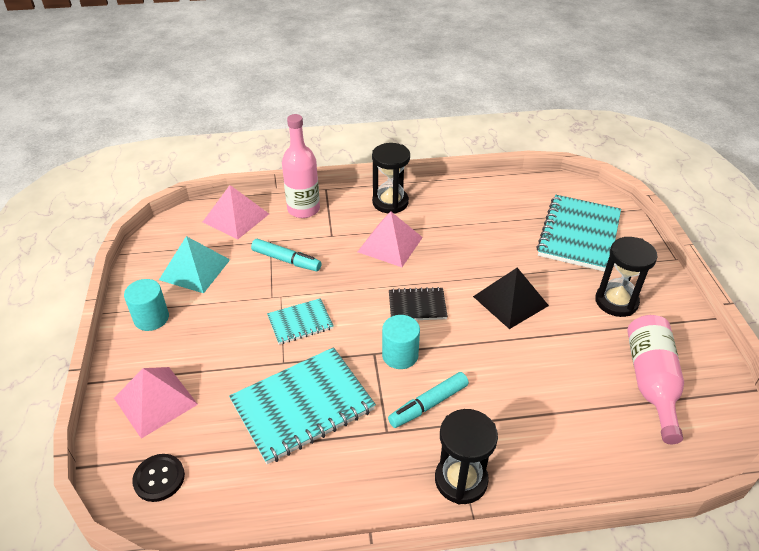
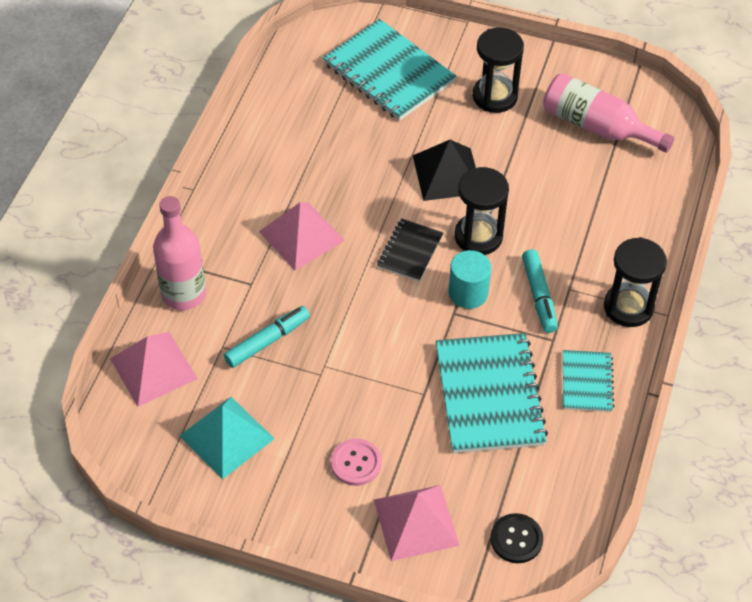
camera: 65 degrees left, 10 degrees up
turquoise cylinder [124,279,169,331] -> none
turquoise notebook [267,298,334,345] -> turquoise notebook moved to [563,350,614,412]
black hourglass [372,143,410,214] -> black hourglass moved to [455,167,509,255]
none -> pink button [331,438,382,486]

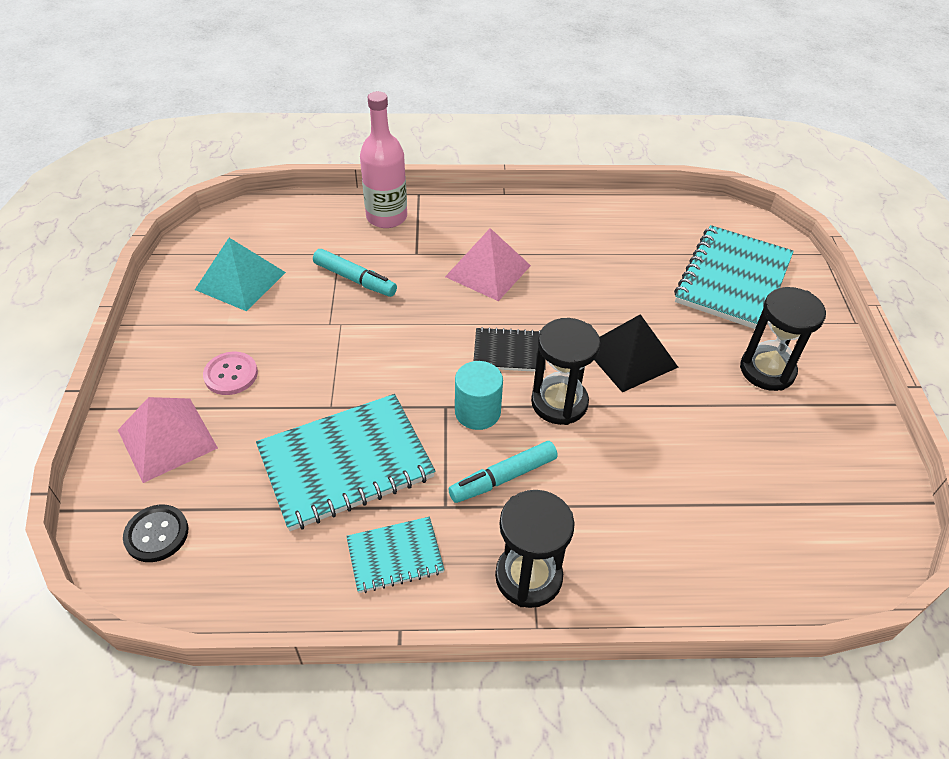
camera: 70 degrees right, 5 degrees down
pink pyramid [110,332,198,407] -> none
pink bottle [543,73,674,153] -> none

